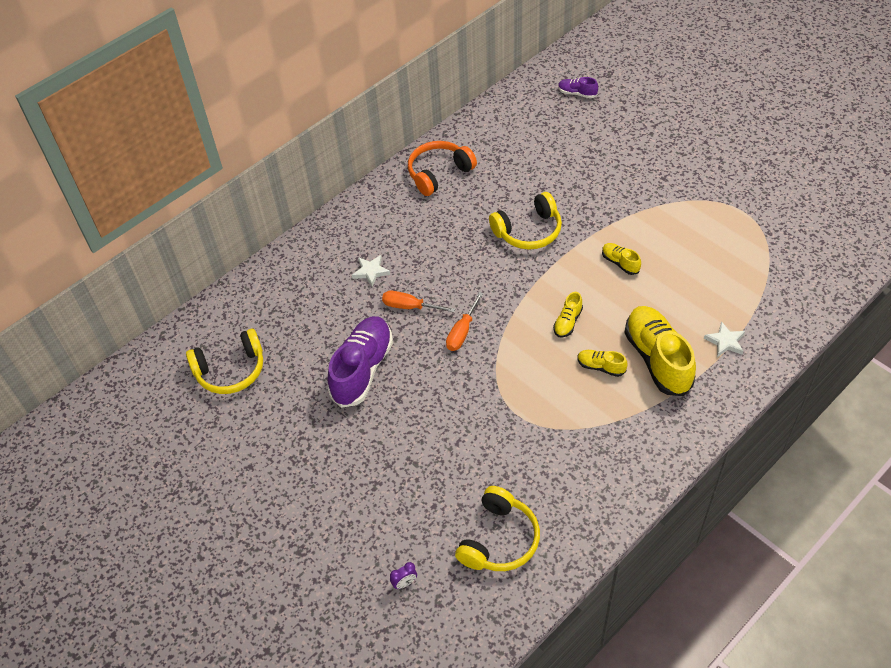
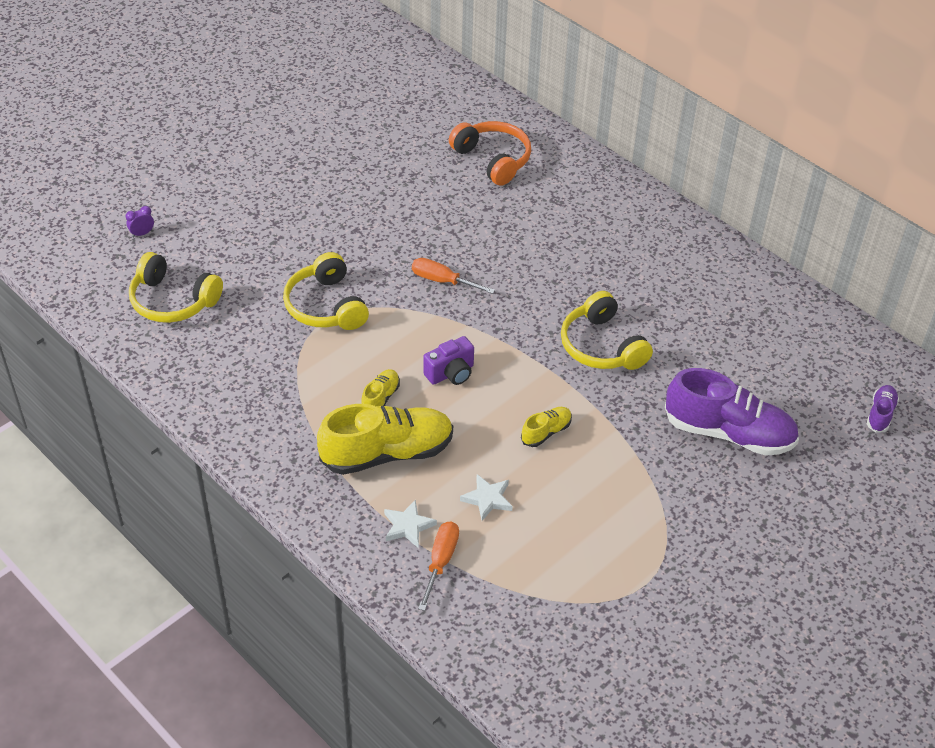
camera: 85 degrees right, 5 degrees down
yellow headphones [186,329,263,394] -> yellow headphones moved to [283,252,369,330]
purple shoe [328,316,393,408] -> purple shoe moved to [665,368,799,456]
white star [352,255,390,287] -> white star moved to [460,474,513,521]
orange screwdriver [382,290,455,313] -> orange screwdriver moved to [418,521,459,611]
purple clock [390,562,417,589] -> purple clock turned 90 degrees clockwise [126,206,154,237]
orange headphones [408,141,477,196] -> orange headphones moved to [449,121,531,186]
yellow shoe [553,292,583,337] -> purple camera [423,336,474,385]

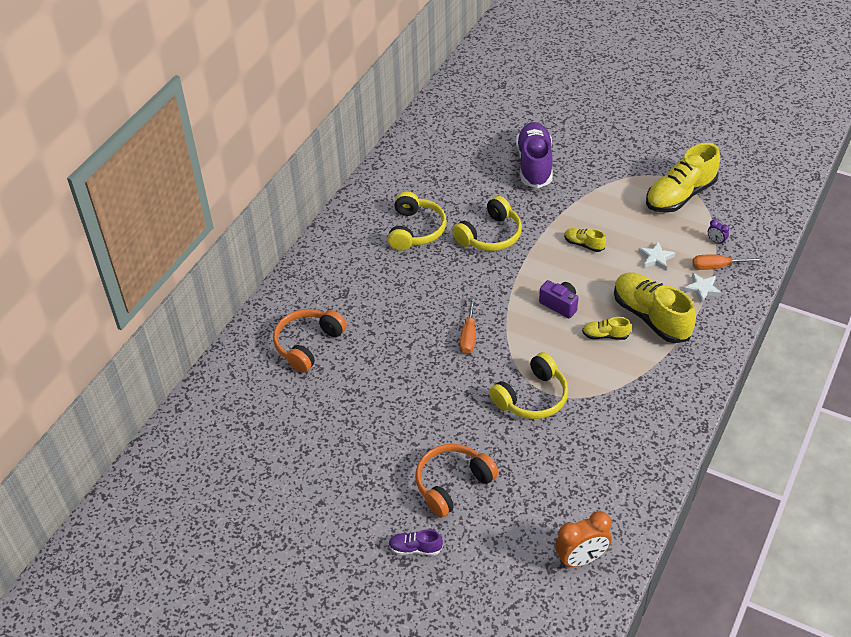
camera: 105 degrees left, 0 degrees up
purple clock [126,206,154,237] -> purple clock moved to [708,219,729,245]
yellow headphones [129,252,223,323] -> yellow headphones moved to [388,192,446,251]
purple shoe [867,385,899,433] -> purple shoe moved to [388,529,443,555]
none -> orange headphones [415,444,499,518]
none -> orange clock [555,511,612,568]
none -> yellow shoe [646,143,720,213]

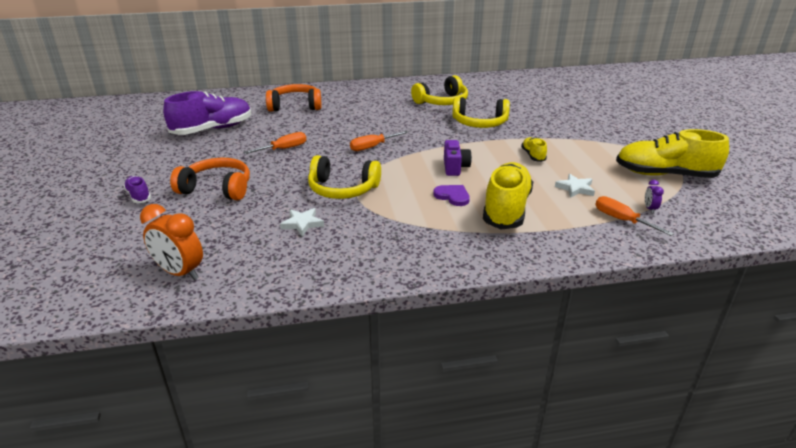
camera: 50 degrees right, 15 degrees down
purple shoe [516,122,553,188] -> purple shoe moved to [163,91,251,135]
yellow shoe [582,317,631,340] -> purple heart [433,185,470,206]
white star [683,273,722,303] -> white star moved to [280,208,324,237]
none -> orange screwdriver [243,132,306,154]

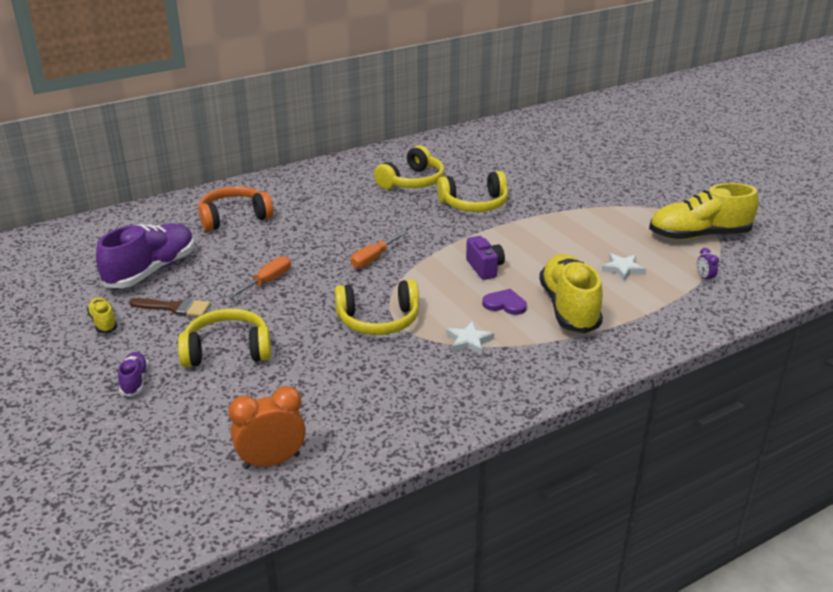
camera: 20 degrees left, 0 degrees up
purple shoe [124,176,151,203] -> purple shoe turned 45 degrees clockwise [118,352,148,397]
orange clock [140,204,203,280] -> orange clock turned 150 degrees clockwise [228,386,306,469]
orange headphones [170,158,250,200] -> yellow headphones [178,309,271,367]
white star [280,208,324,237] -> white star moved to [446,322,494,355]
yellow shoe [521,137,547,162] -> yellow shoe moved to [87,297,117,333]
orange screwdriver [595,196,674,236] -> none
none -> brown brush [129,298,211,317]

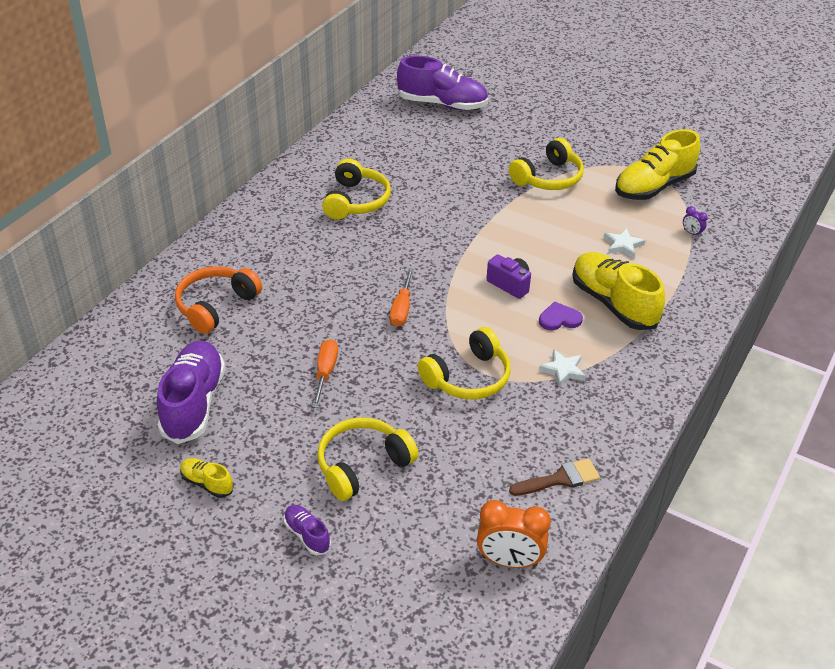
camera: 30 degrees left, 10 degrees up
brown brush [129,298,211,317] -> brown brush moved to [509,458,600,496]
orange clock [228,386,306,469] -> orange clock turned 120 degrees counterclockwise [477,500,551,568]
yellow headphones [437,171,508,212] -> yellow headphones moved to [509,138,584,190]
none -> purple shoe [397,56,488,110]

